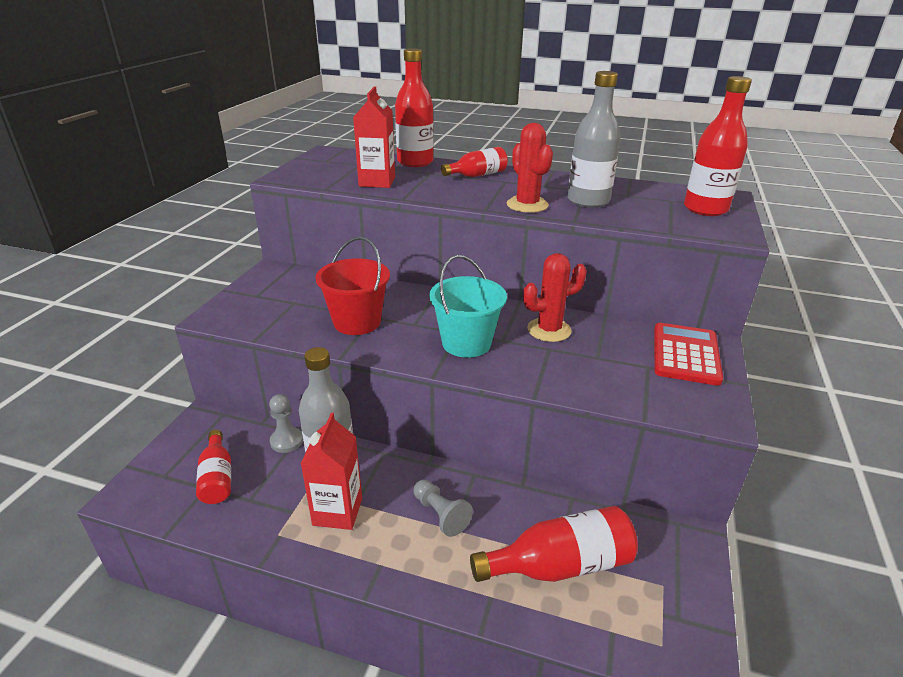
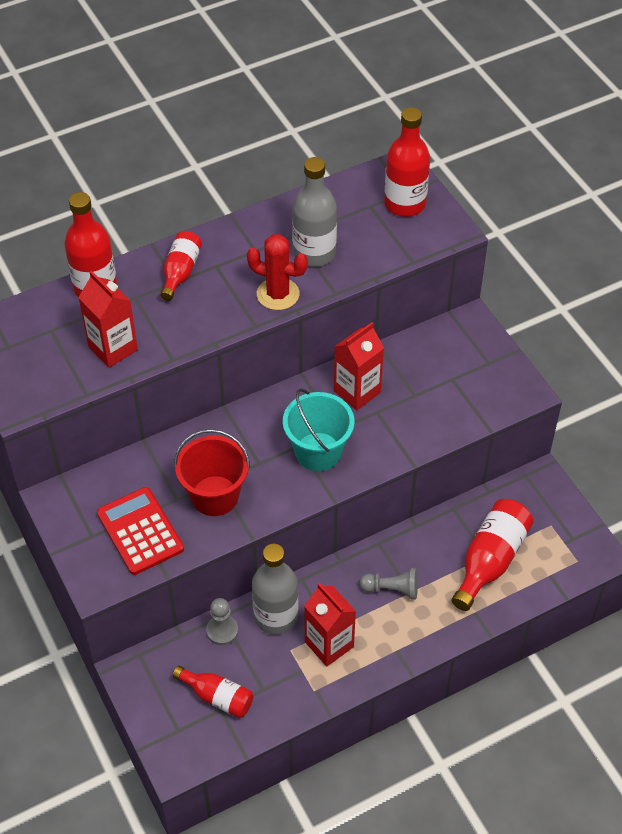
camera: 45 degrees left, 20 degrees up
red cactus [523,253,587,342] -> red carton [334,322,384,411]
red calculator [654,323,723,386] -> red calculator moved to [97,487,184,575]

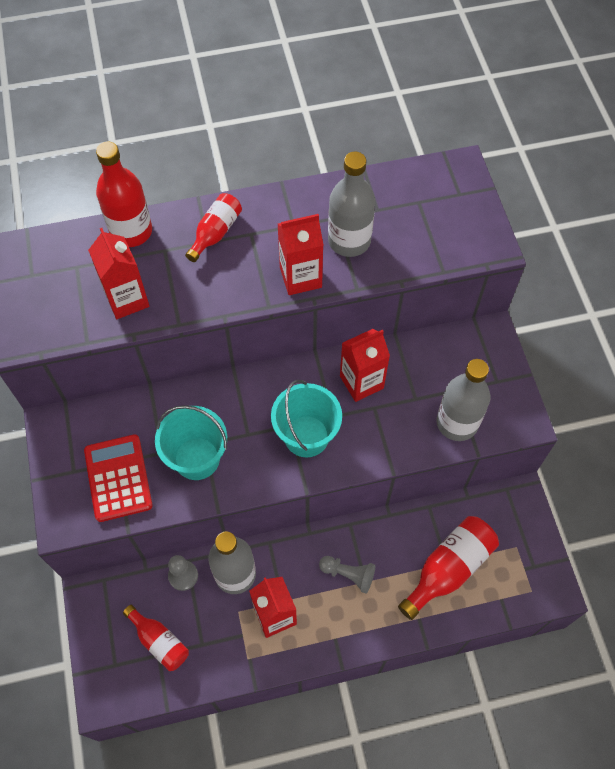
camera: 15 degrees right, 10 degrees up
red bucket [174,429,250,516] -> turquoise bucket [155,405,227,480]
red cactus [247,234,308,310] -> red carton [278,214,323,295]
red bottle [384,107,430,217] -> none
none -> grey bottle [437,359,490,441]

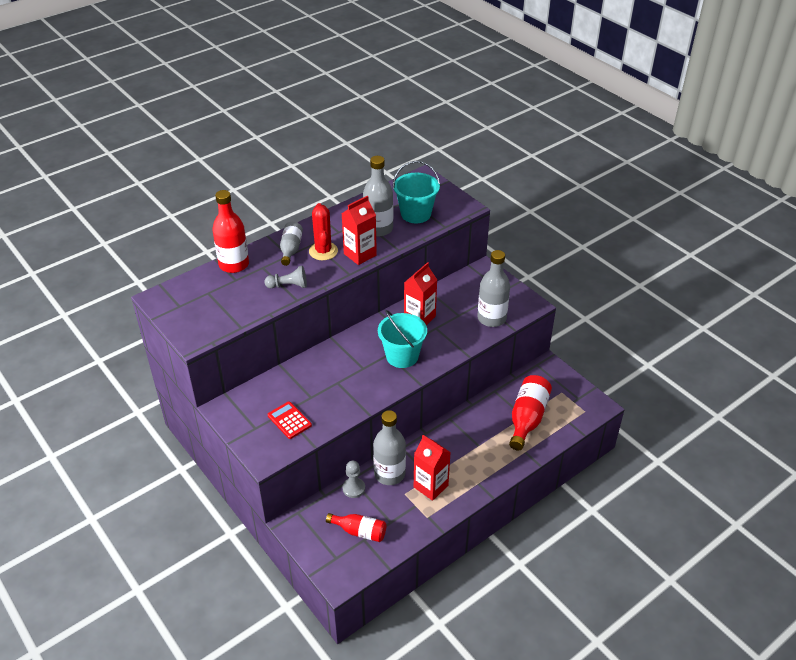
camera: 25 degrees left, 20 degrees down
red calculator [84,434,153,522] -> red calculator [267,402,312,439], size x0.66
red carton [88,228,149,319] -> none
turquoise bucket [155,405,227,480] -> turquoise bucket moved to [393,161,440,223]
red bottle [185,193,242,262] -> grey bottle [280,222,303,266]
grey pawn [319,556,375,593] -> grey pawn moved to [264,265,307,288]
none -> red cactus [309,203,338,260]

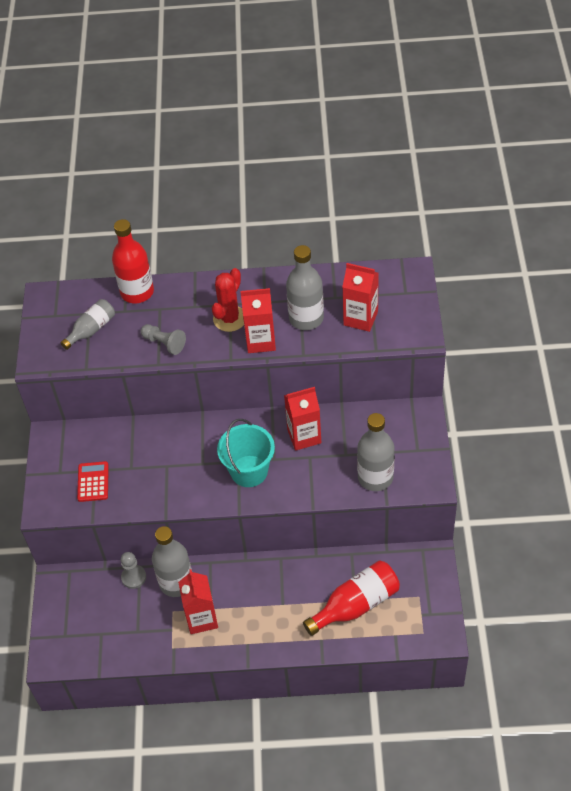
camera: 40 degrees right, 10 degrees up
grey bottle [280,222,303,266] -> grey bottle moved to [60,299,115,350]
red bottle [326,513,386,542] -> none
turquoise bucket [393,161,440,223] -> red carton [342,263,379,332]

